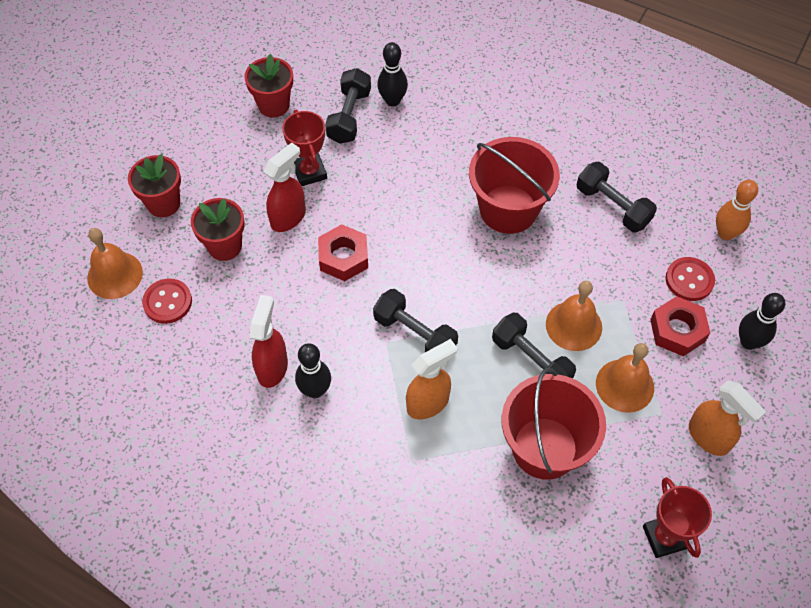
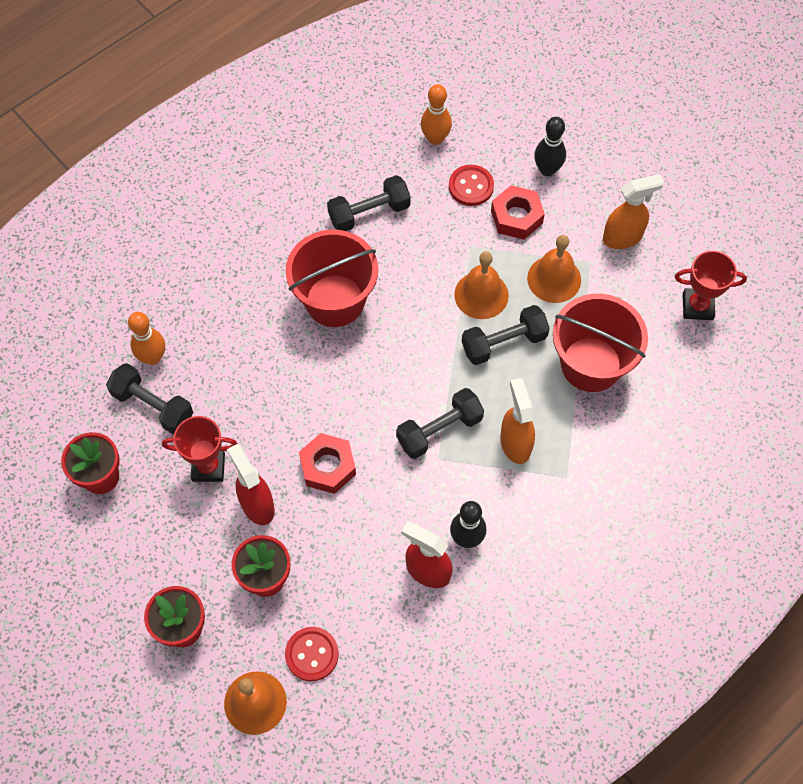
camera: 70 degrees left, 5 degrees up
black bowling pin [377,42,408,107] -> orange bowling pin [128,312,165,365]

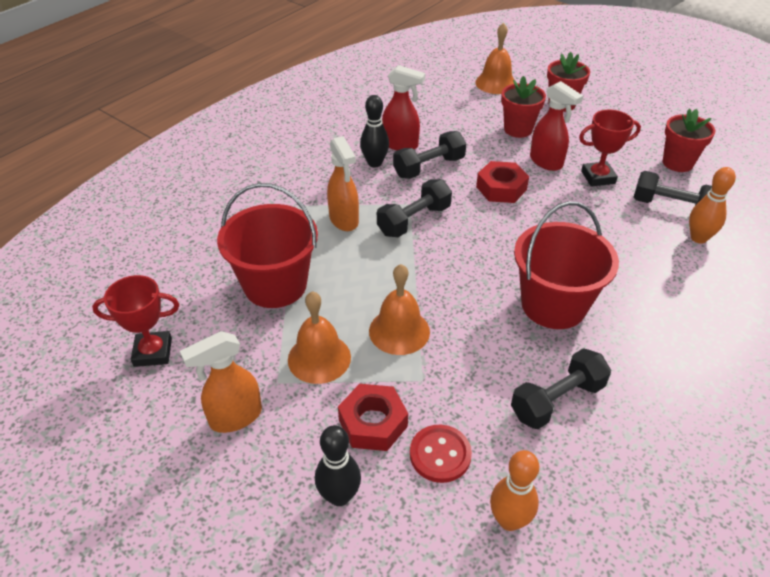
camera: 170 degrees right, 20 degrees down
red button [285,627,339,681] -> none
black dumbbell [462,305,550,365] -> black dumbbell moved to [393,131,466,179]

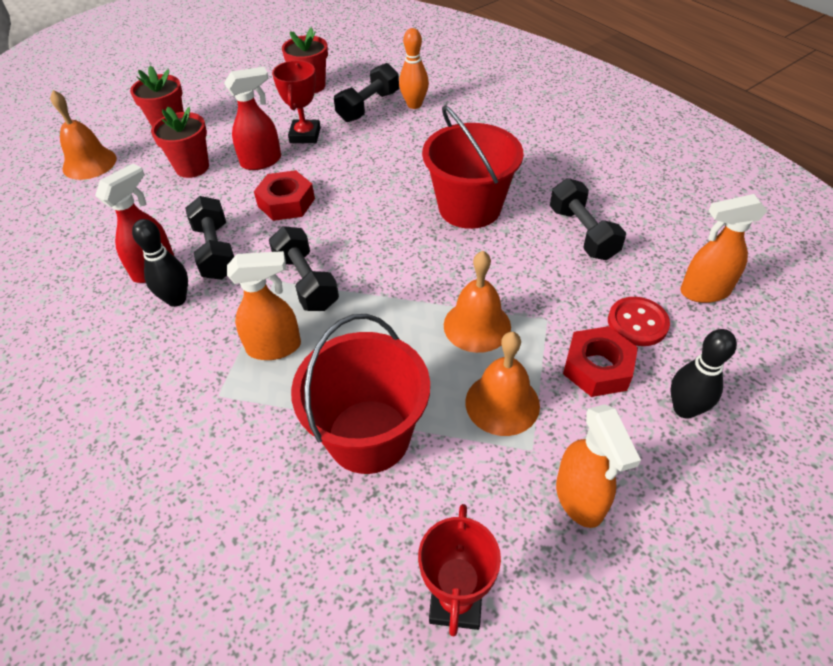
camera: 75 degrees left, 5 degrees up
orange bowling pin [490,450,539,531] -> orange spray bottle [681,194,767,303]

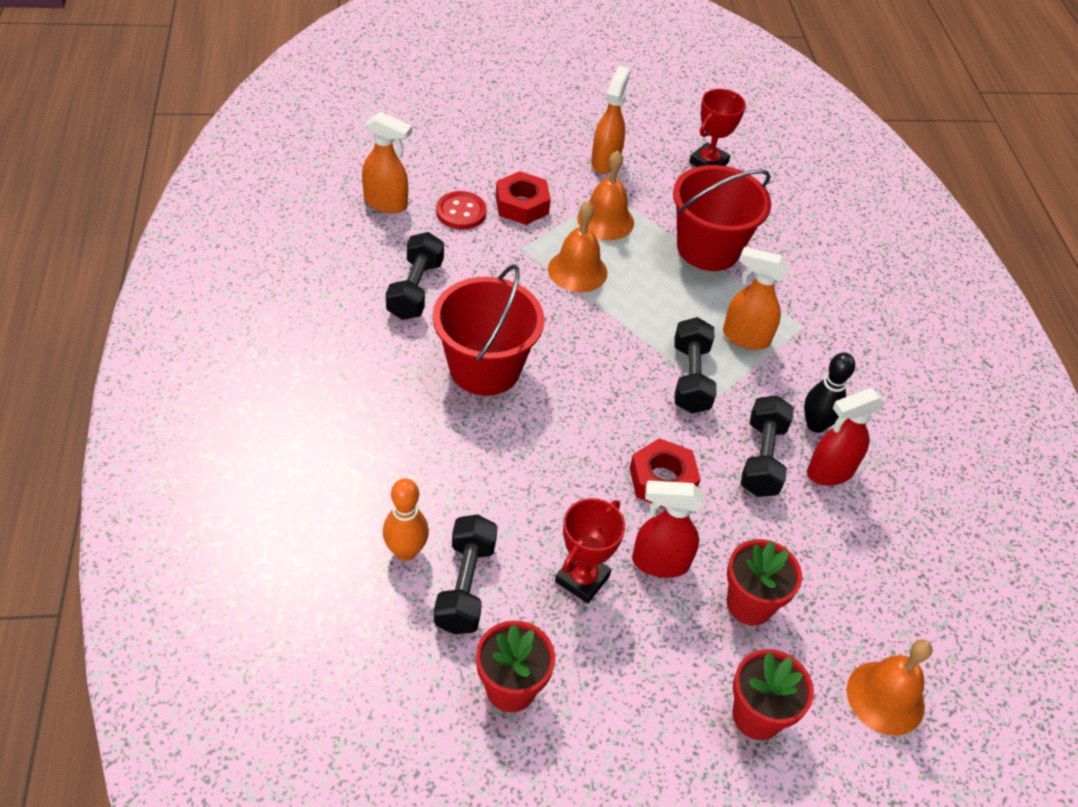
camera: 155 degrees left, 0 degrees up
black dumbbell [334,63,399,122] -> black dumbbell turned 60 degrees counterclockwise [434,515,498,634]
black bowling pin [670,329,737,419] -> none

